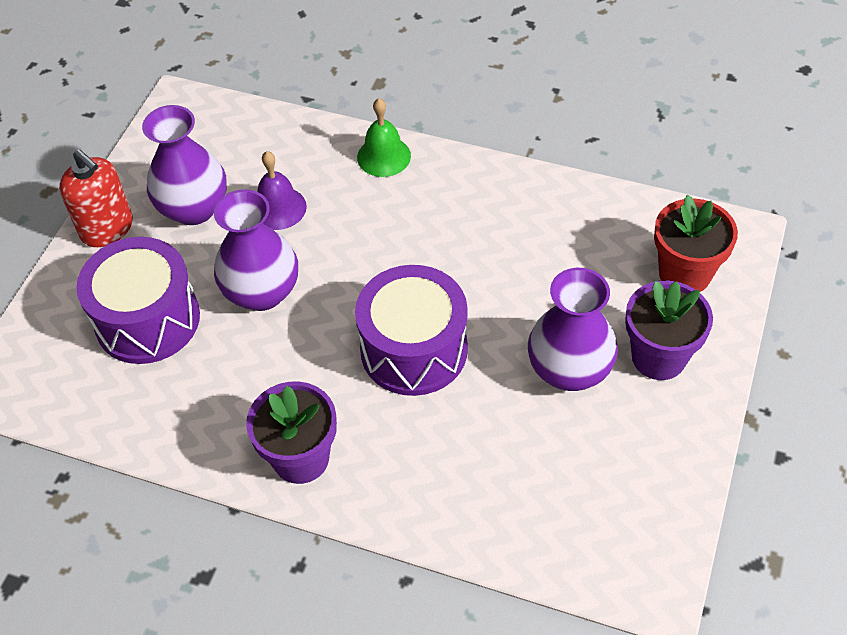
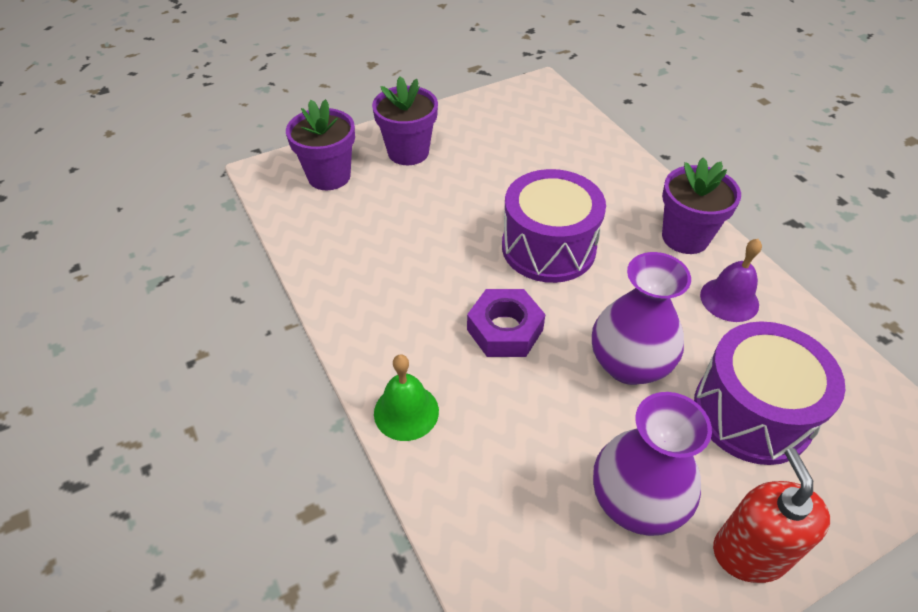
camera: 140 degrees left, 5 degrees down
purple bell [257,151,307,230] -> purple bell moved to [700,239,762,322]
purple vase [528,268,618,391] -> none
red flower pot [654,195,738,292] -> purple flower pot [286,99,355,190]
none -> purple nut [467,289,546,357]

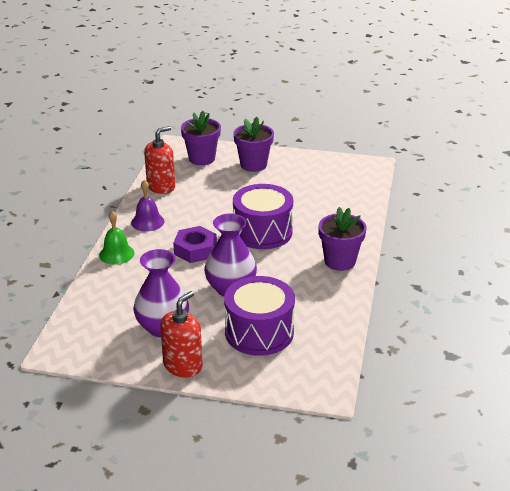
camera: 40 degrees right, 15 degrees down
purple bell [700,239,762,322] -> purple bell moved to [131,180,164,232]
none -> red soap dispenser [144,126,175,194]

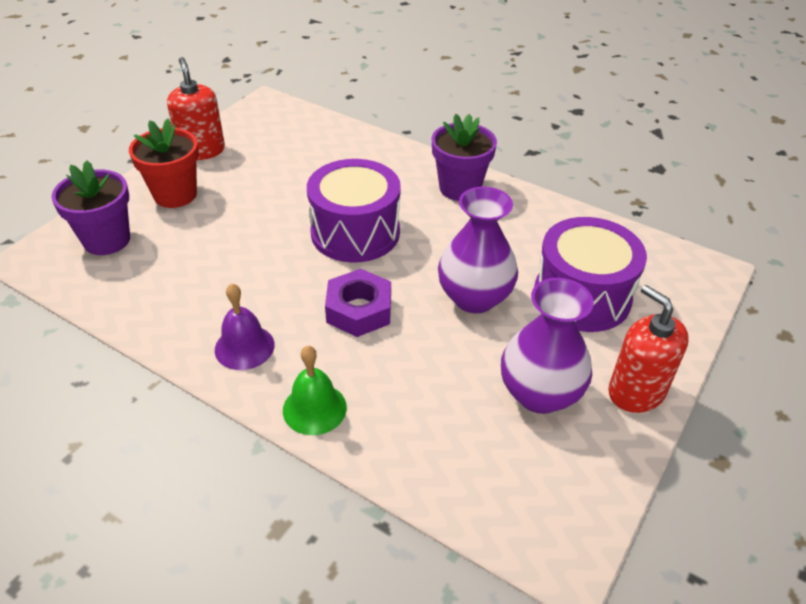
camera: 70 degrees left, 10 degrees up
red soap dispenser [144,126,175,194] -> red soap dispenser moved to [167,57,225,160]
purple flower pot [233,117,274,172] -> red flower pot [129,118,199,208]

